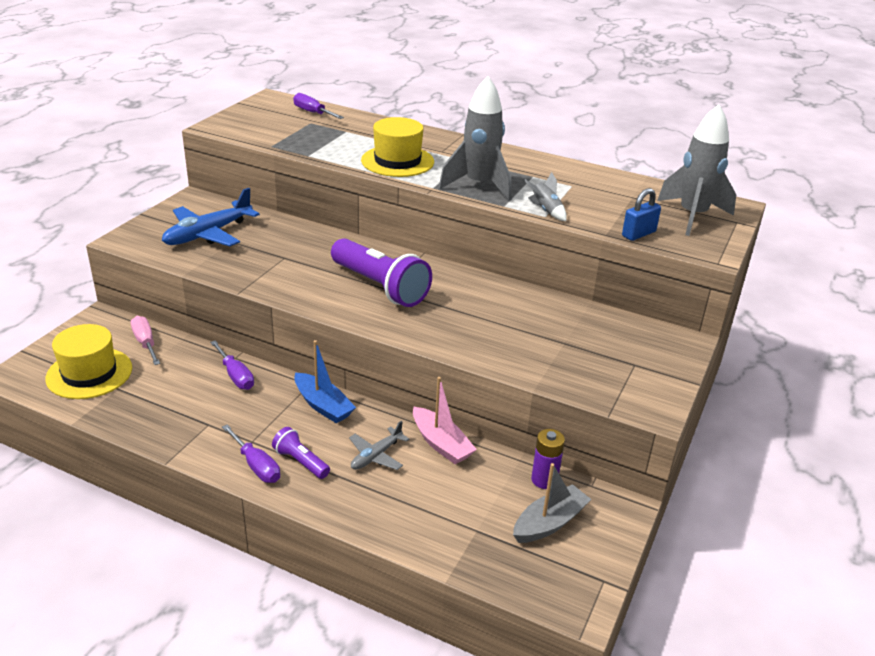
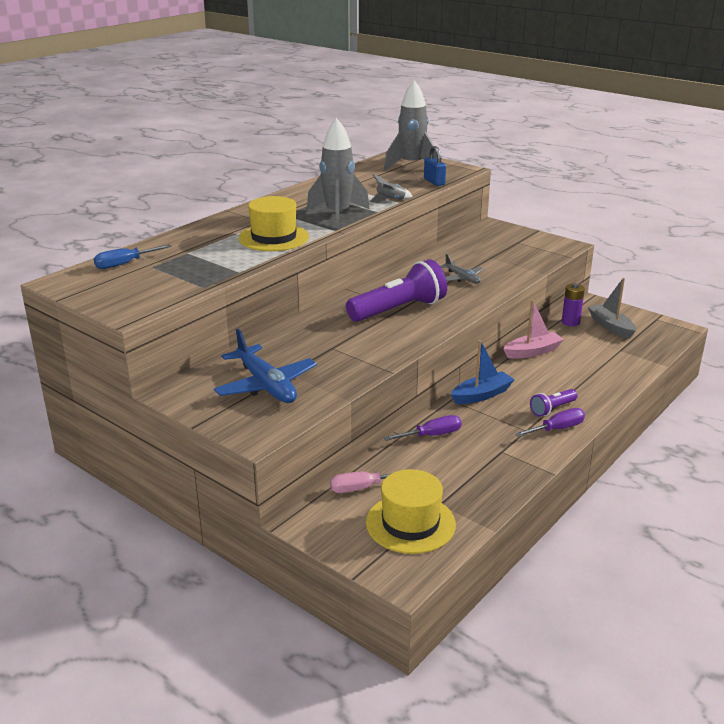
camera: 75 degrees left, 5 degrees down
purple screwdriver [293,93,344,119] -> blue screwdriver [94,244,172,269]
grey plane [349,421,410,470] -> grey plane moved to [440,254,484,284]

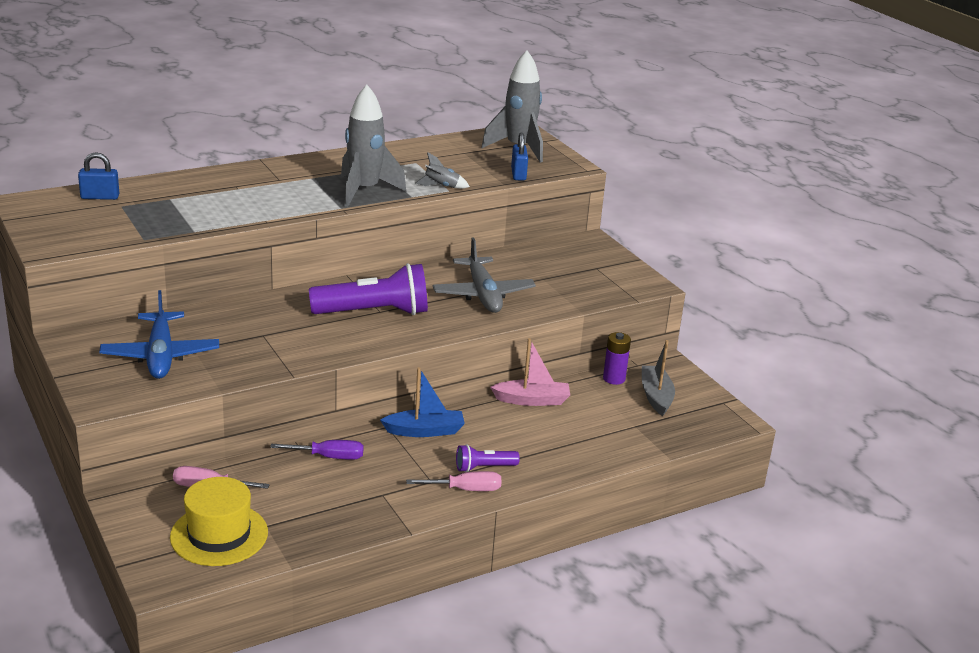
camera: 20 degrees right, 0 degrees up
blue screwdriver [94,244,172,269] -> blue padlock [78,152,119,200]
yellow hat [239,196,309,251] -> none
grey plane [440,254,484,284] -> grey plane [433,238,536,313], size x1.78
purple screwdriver [515,408,585,437] -> pink screwdriver [406,471,501,491]

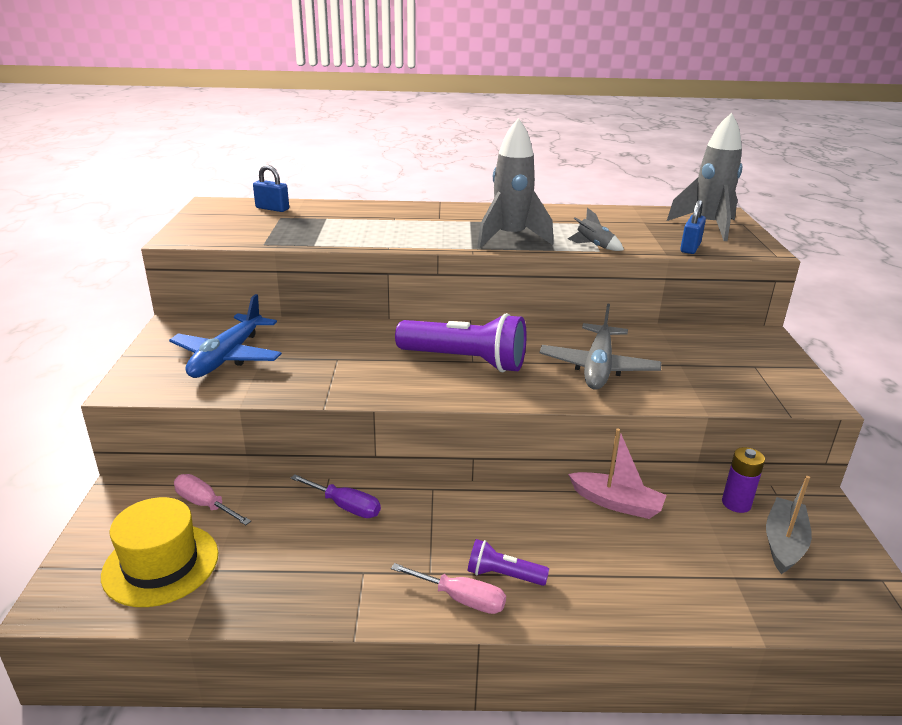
camera: 30 degrees right, 0 degrees up
blue boat [380,367,465,437] -> none

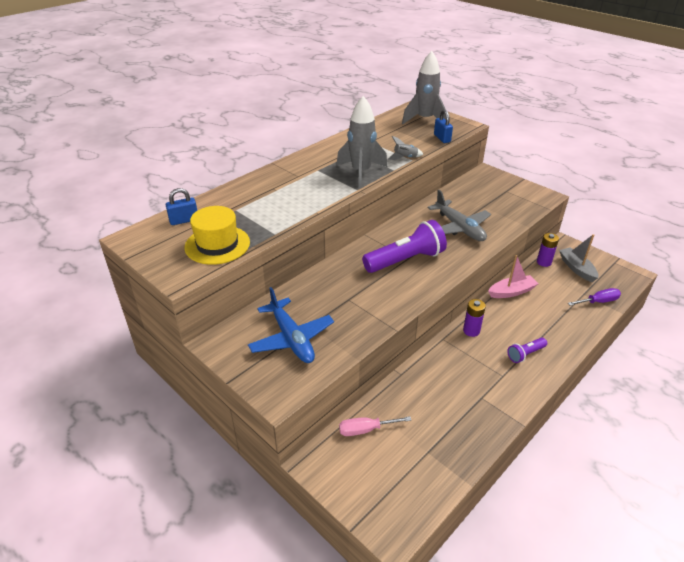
camera: 45 degrees left, 10 degrees up
yellow hat [101,497,218,607] -> yellow hat moved to [185,206,250,265]
purple screwdriver [291,474,381,518] -> purple screwdriver moved to [568,288,621,306]
pink screwdriver [391,563,506,614] -> none
none -> purple battery [463,299,486,337]

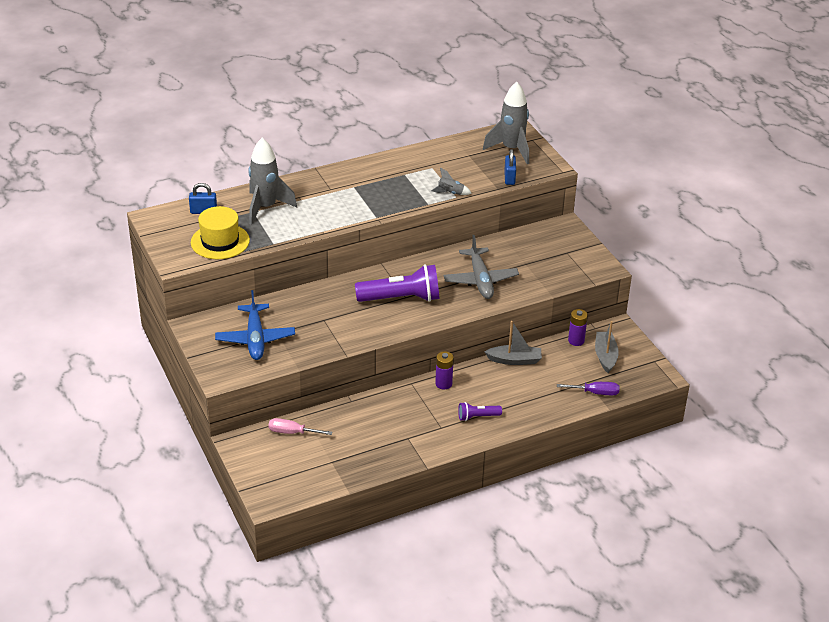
camera: 20 degrees right, 0 degrees up
grey rocket [337,96,387,188] -> grey rocket moved to [248,138,297,225]
pink boat [488,255,538,298] -> grey boat [484,321,542,365]

